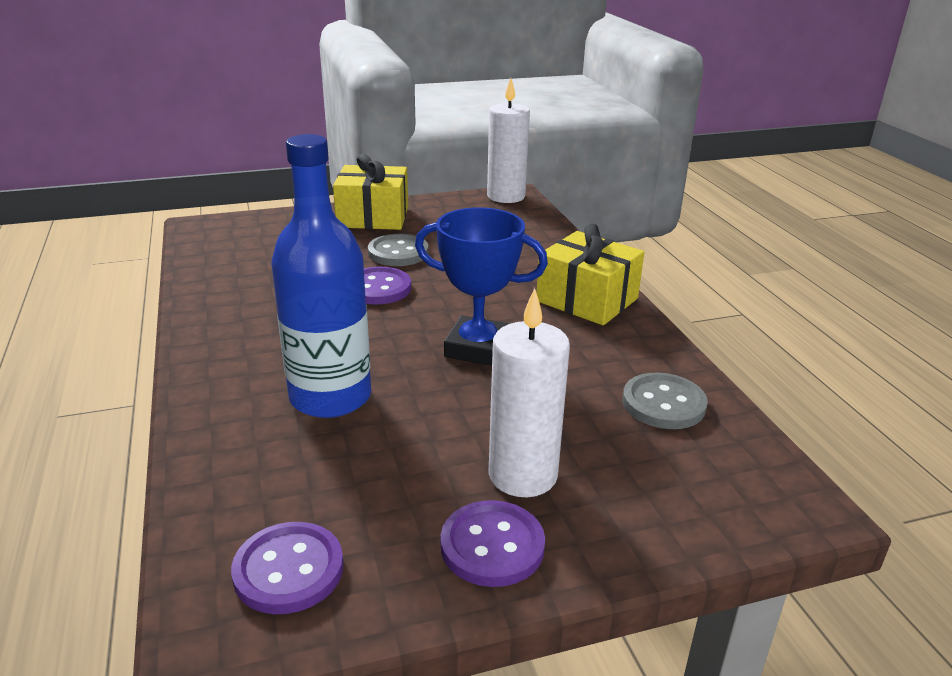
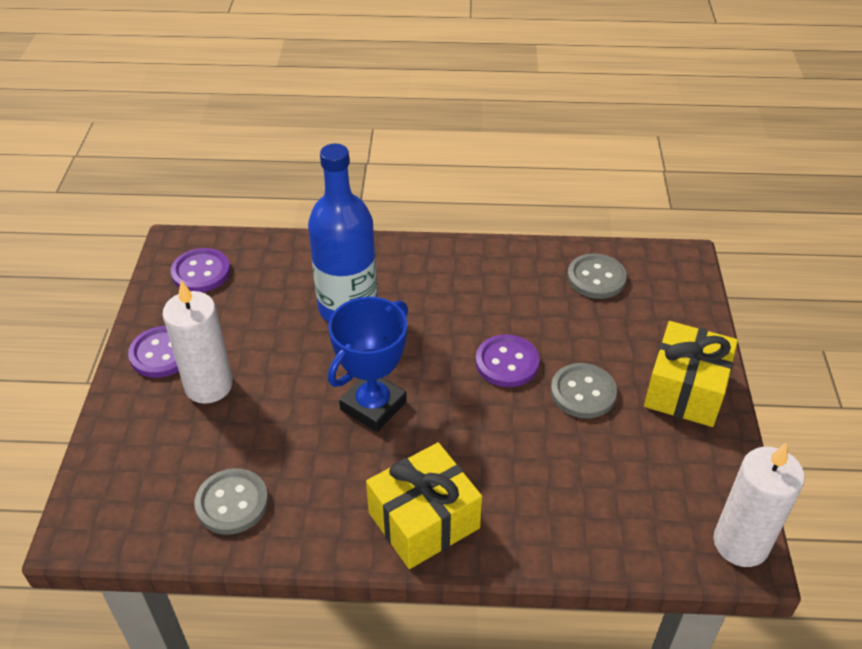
camera: 110 degrees right, 15 degrees up
none -> grey button [567,253,627,299]

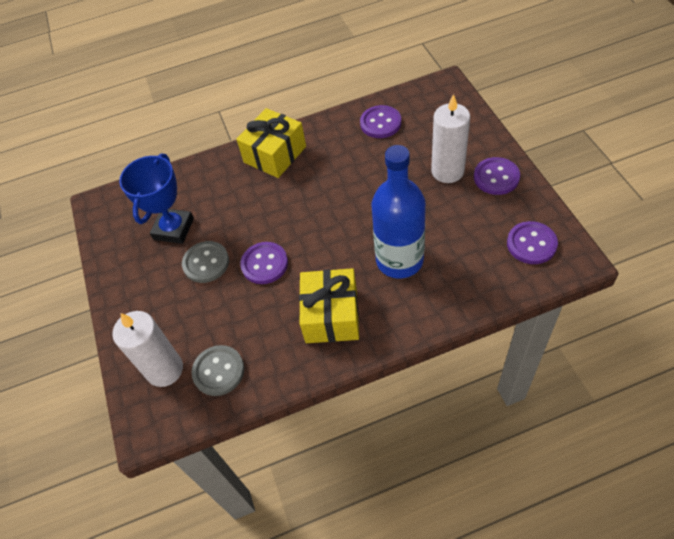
camera: 165 degrees right, 10 degrees up
grey button [195,468,268,535] -> purple button [360,105,401,138]
blue trophy [328,297,408,432] -> blue trophy moved to [119,153,194,244]
yellow gift [644,321,738,427] -> yellow gift moved to [299,268,359,343]
white candle [713,443,805,567] -> white candle moved to [112,311,183,387]

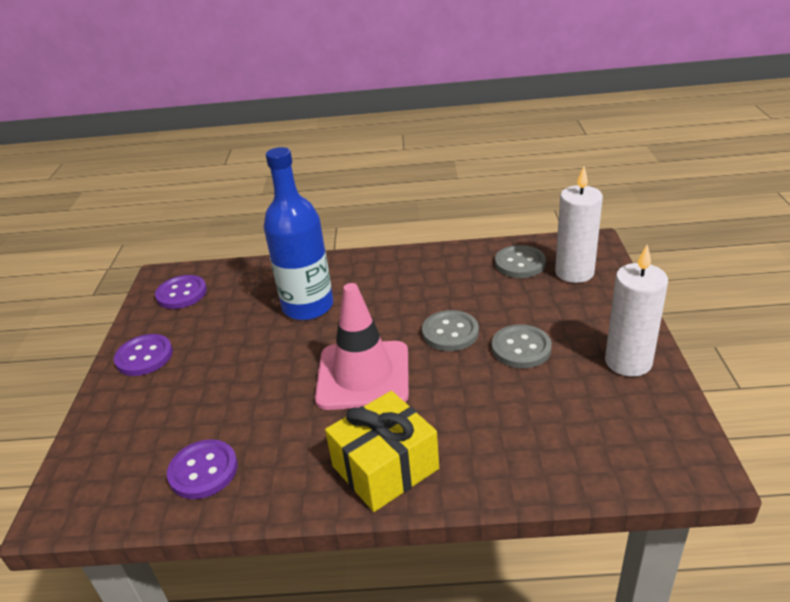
camera: 165 degrees left, 20 degrees down
blue trophy [119,153,194,244] -> none
purple button [240,242,288,284] -> grey button [422,310,479,351]
yellow gift [299,268,359,343] -> none
white candle [431,94,470,183] -> white candle moved to [605,245,668,377]
none -> pink traffic cone [315,283,409,410]

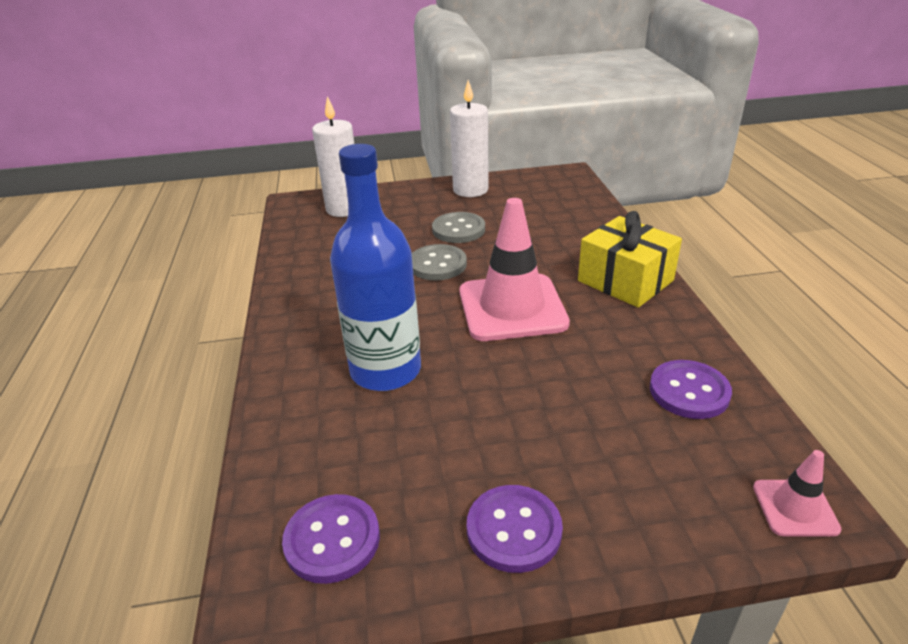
camera: 100 degrees left, 0 degrees up
grey button [495,245,546,278] -> none
none -> pink traffic cone [753,450,841,537]

